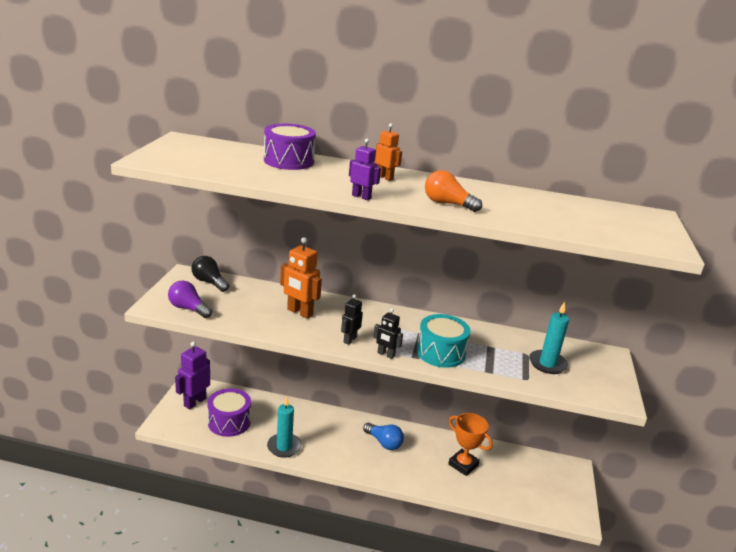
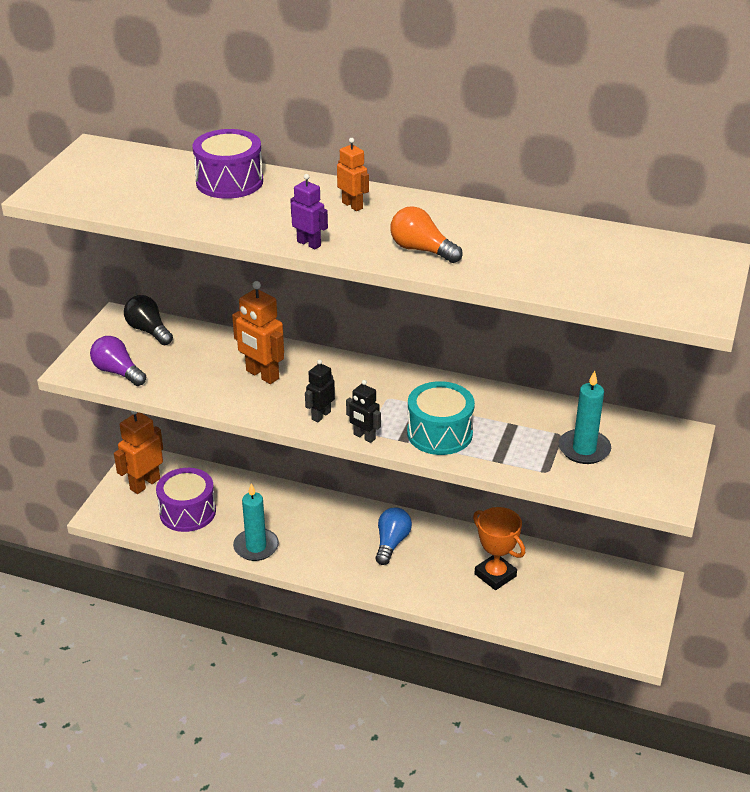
camera: 10 degrees right, 10 degrees up
purple robot [175,341,210,409] -> orange robot [114,411,163,494]
blue light bulb [363,423,404,450] -> blue light bulb turned 120 degrees counterclockwise [375,507,412,565]

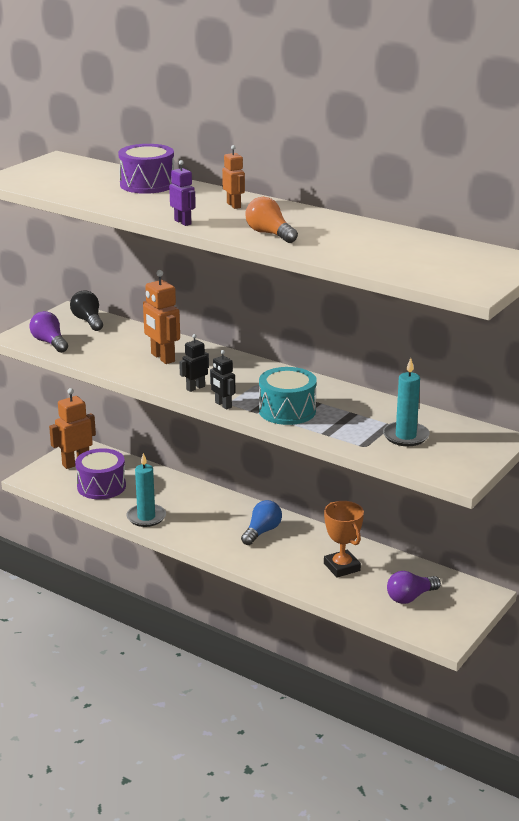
camera: 15 degrees right, 10 degrees down
none -> purple light bulb [387,571,441,604]

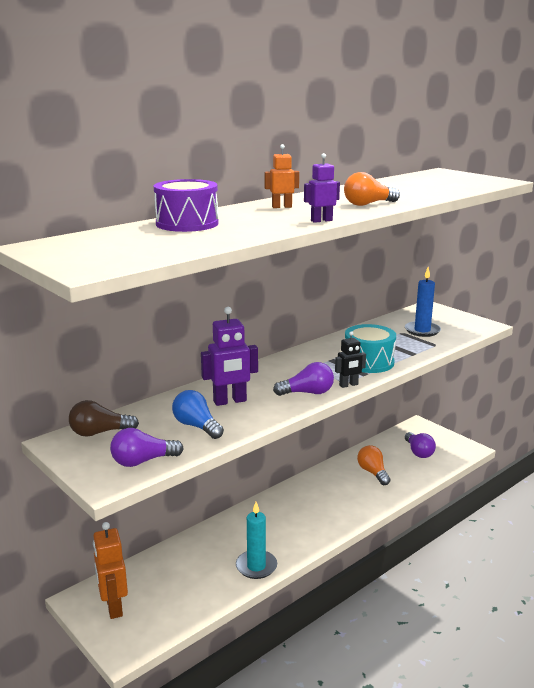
camera: 75 degrees left, 5 degrees down
black light bulb [70,290,103,331] -> brown light bulb [69,400,139,437]
purple drum [75,448,126,499] -> none
orange robot [143,270,180,364] -> purple robot [201,307,258,406]
black robot [179,334,209,392] -> purple light bulb [273,362,334,396]
blue light bulb [241,500,282,545] -> blue light bulb moved to [172,390,224,439]
orange trophy [324,501,364,578] -> orange light bulb [357,445,391,485]
turquoise candle [383,358,430,446] -> blue candle [405,267,441,337]

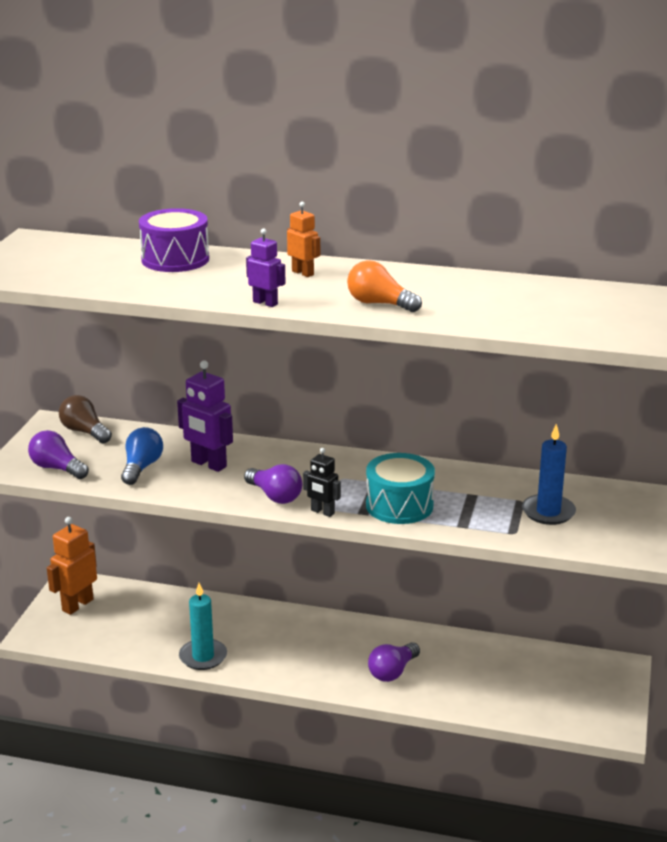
camera: 55 degrees right, 5 degrees up
orange light bulb [357,445,391,485] -> none
purple light bulb [405,432,436,458] -> purple light bulb moved to [368,642,420,682]

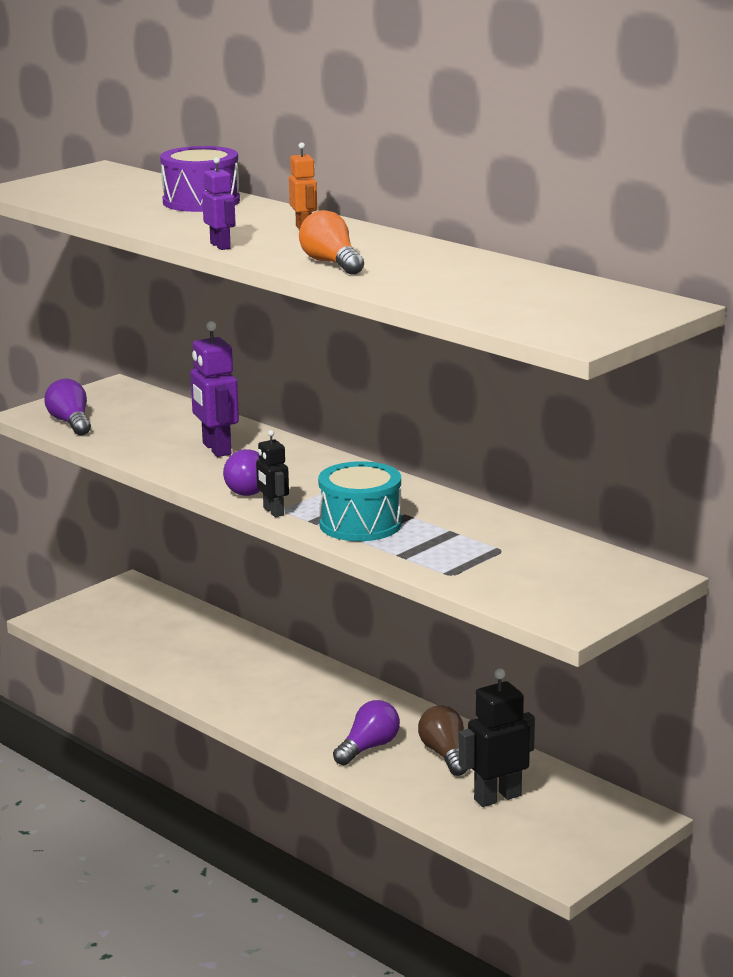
camera: 30 degrees right, 5 degrees down
orange robot [47,517,97,615] -> none
brown light bulb [59,395,112,444] -> brown light bulb moved to [418,705,467,776]
blue light bulb [121,427,163,485] -> none
turquoise candle [179,583,227,670] -> none
purple light bulb [368,642,420,682] -> purple light bulb turned 150 degrees clockwise [333,700,400,765]
blue candle [522,424,576,525] -> none
none -> black robot [459,668,535,807]

